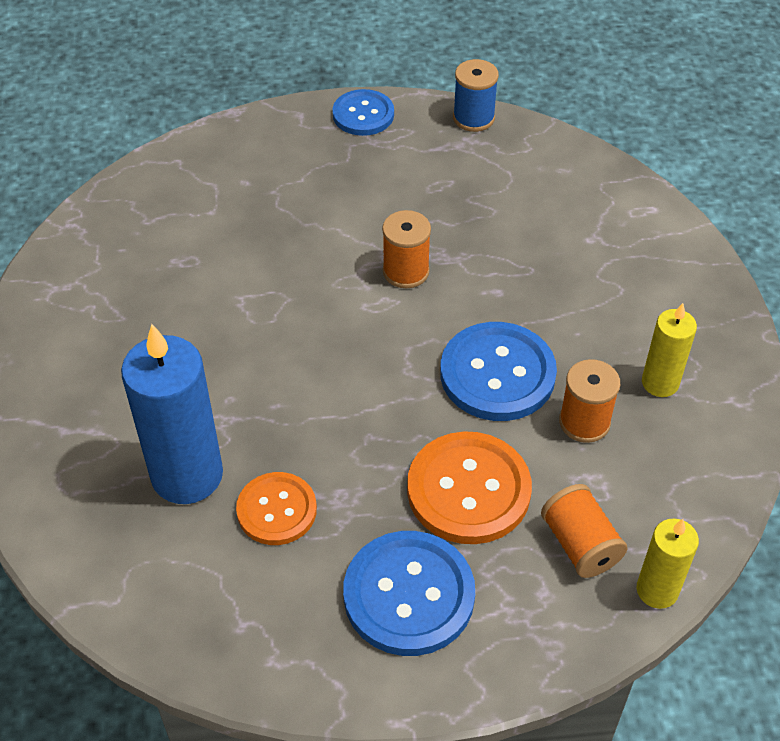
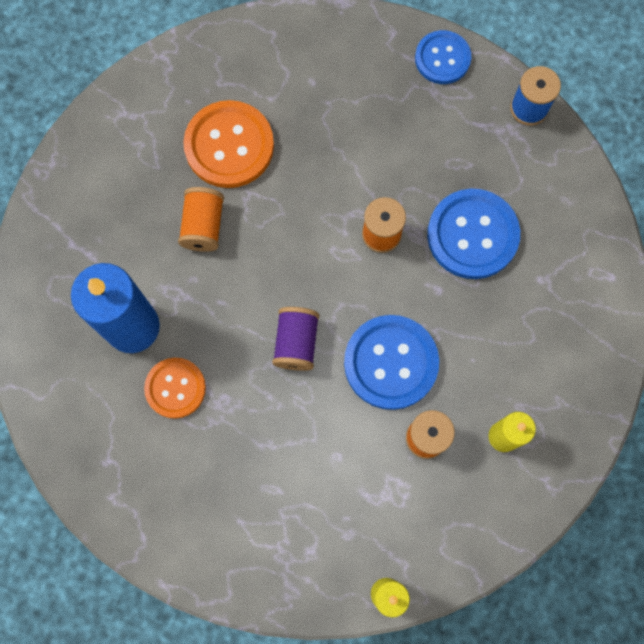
camera: 30 degrees right, 25 degrees up
blue button [343,531,475,656] -> blue button moved to [427,189,520,279]
orange button [407,431,532,544] -> orange button moved to [183,100,274,188]
orange spool [541,484,628,578] -> orange spool moved to [178,187,224,252]
none -> purple spool [272,307,319,371]

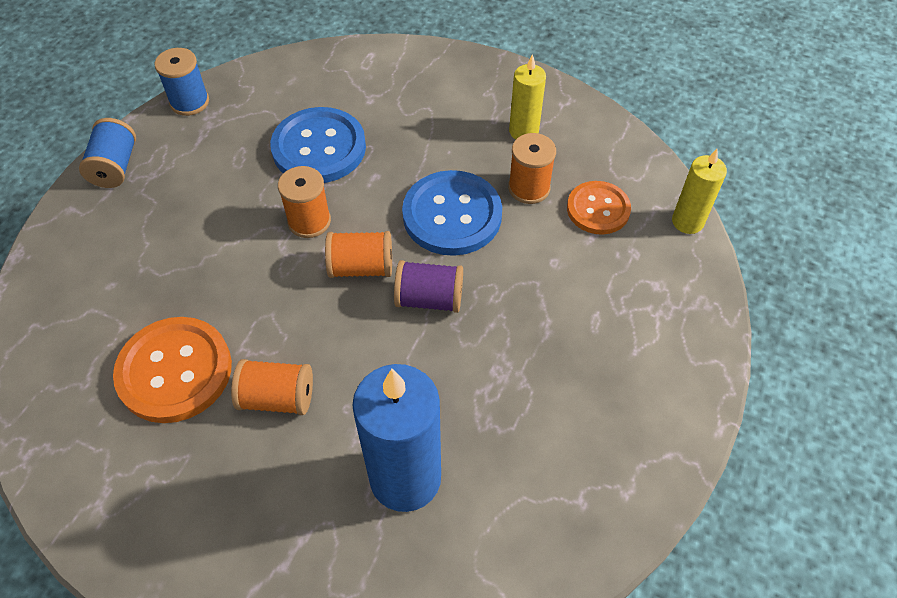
camera: 90 degrees left, 20 degrees down
orange button [144,358,206,419] -> orange button moved to [567,181,631,235]
blue button [415,30,471,84] -> blue spool [79,118,136,188]
none -> orange spool [325,231,392,278]

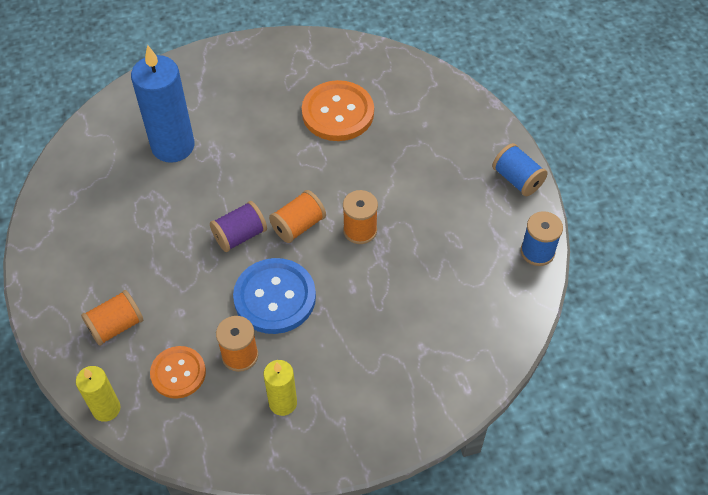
camera: 140 degrees right, 0 degrees up
orange spool [231,359,313,415] -> orange spool moved to [81,290,143,346]
blue button [270,107,366,183] -> none

